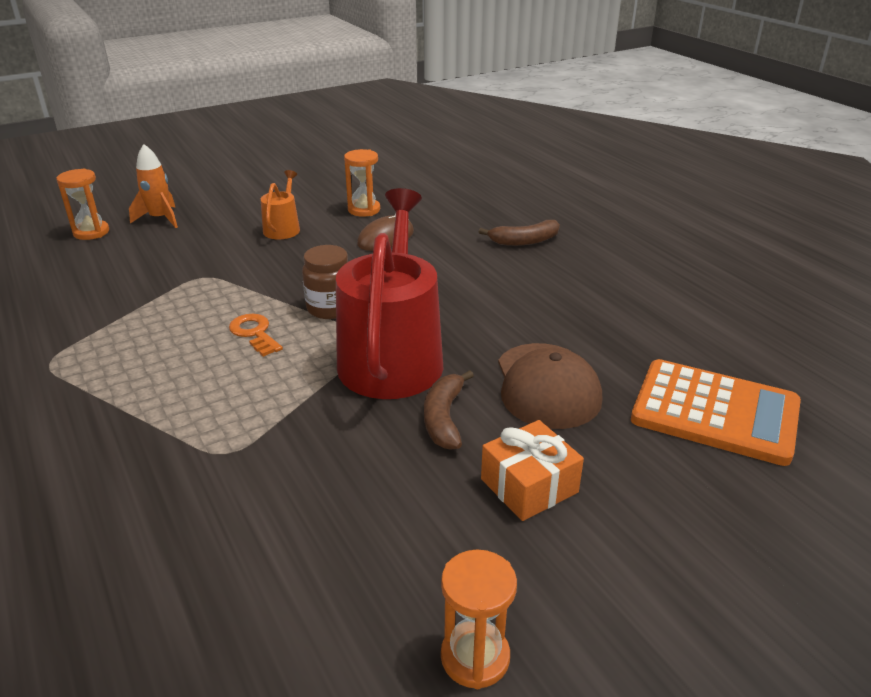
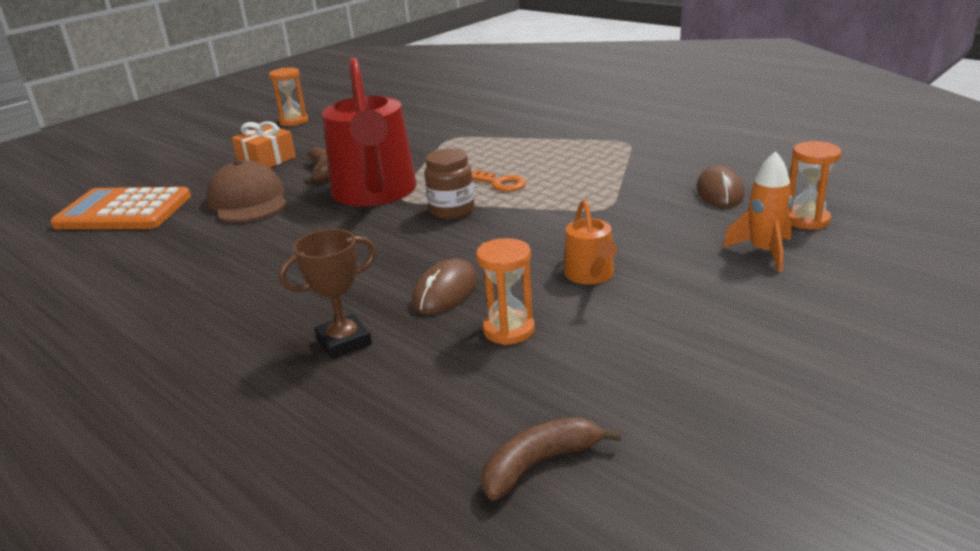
camera: 165 degrees right, 5 degrees down
brown banana [479,220,560,246] -> brown banana moved to [482,417,621,500]
none -> brown trophy [279,229,376,359]
none -> brown mouse [696,165,745,208]

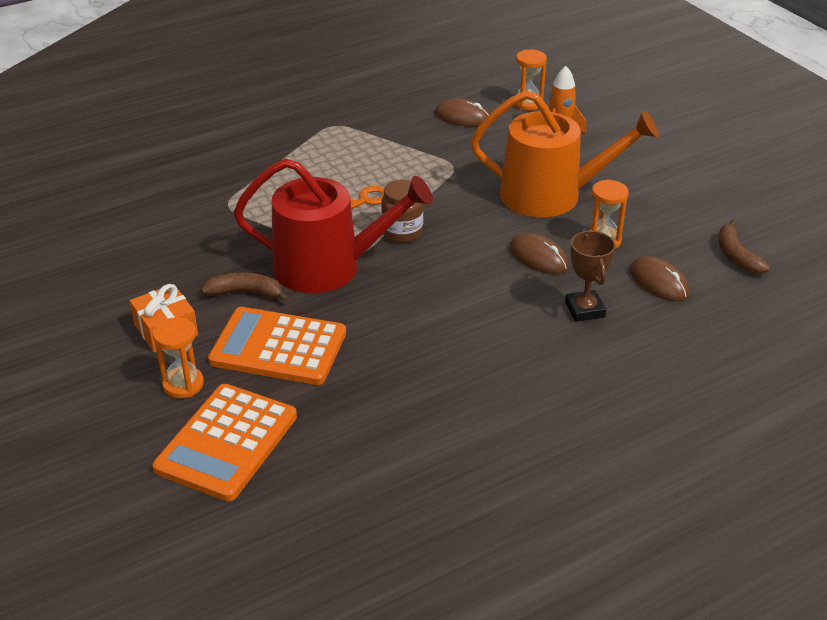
camera: 75 degrees left, 10 degrees up
brown cap [206,160,287,223] -> orange calculator [208,307,346,385]
orange hourglass [269,67,308,126] -> orange hourglass moved to [153,317,204,398]
orange watering can [564,199,617,284] -> orange watering can [471,91,659,217], size x2.19
none -> brown mouse [630,256,690,301]

